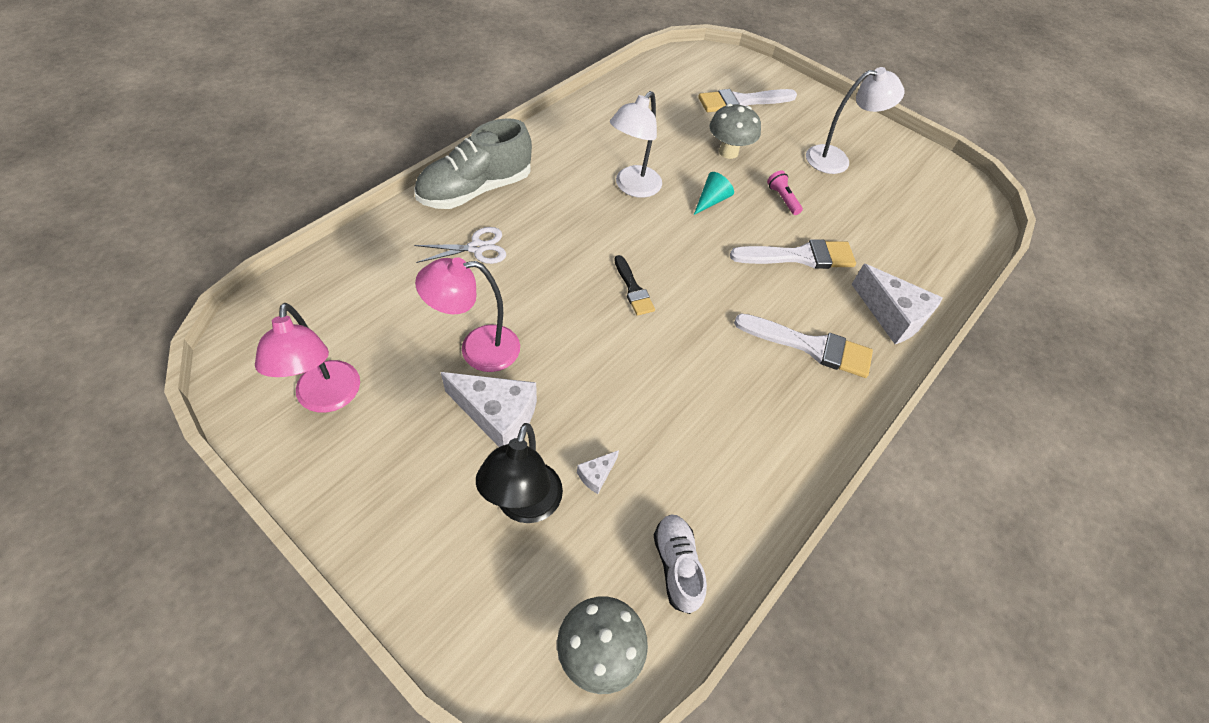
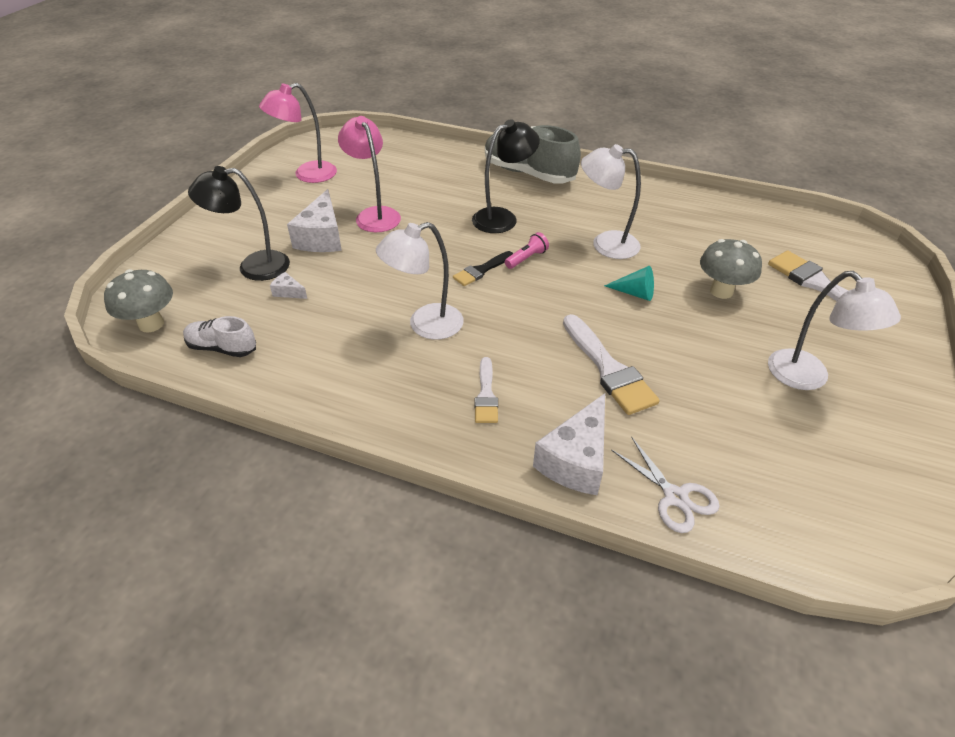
camera: 75 degrees right, 10 degrees down
white scissors [414,227,506,264] -> white scissors moved to [611,437,720,533]
white shoe [654,514,707,614] -> white shoe turned 135 degrees counterclockwise [183,316,256,357]
white brush [734,313,873,378] -> white brush [475,357,498,423], size x0.59
pink flashlight [767,170,803,215] -> pink flashlight moved to [505,232,549,269]
none -> white lamp [376,222,464,340]
none -> black lamp [472,119,540,233]

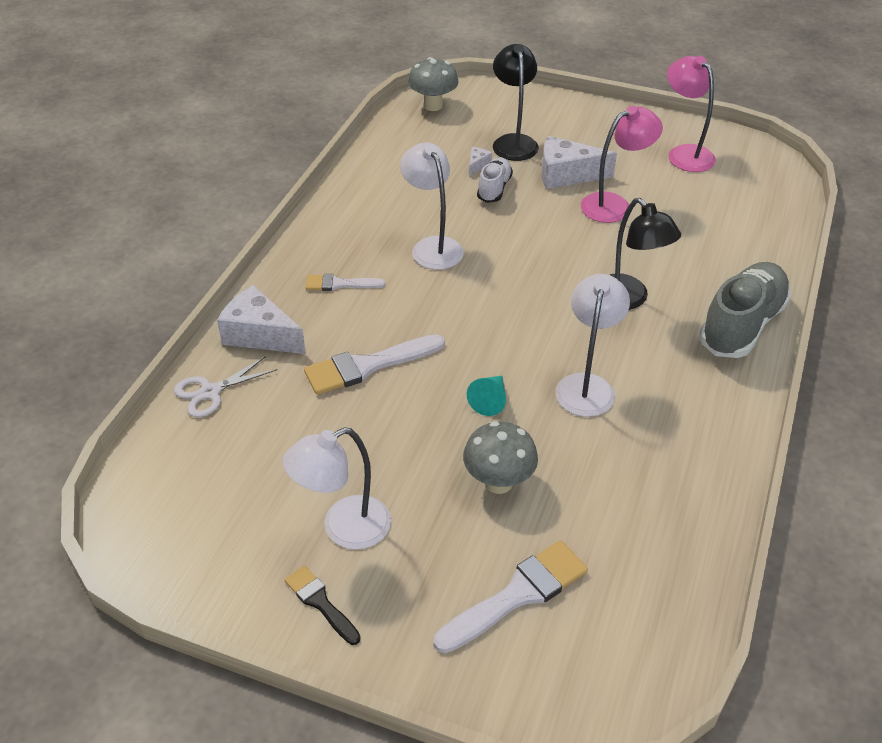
camera: 90 degrees right, 0 degrees up
white shoe [183,316,256,357] -> white shoe moved to [477,157,513,203]
black brush [453,251,513,286] -> black brush moved to [285,565,361,645]
pink flashlight [505,232,549,269] -> none

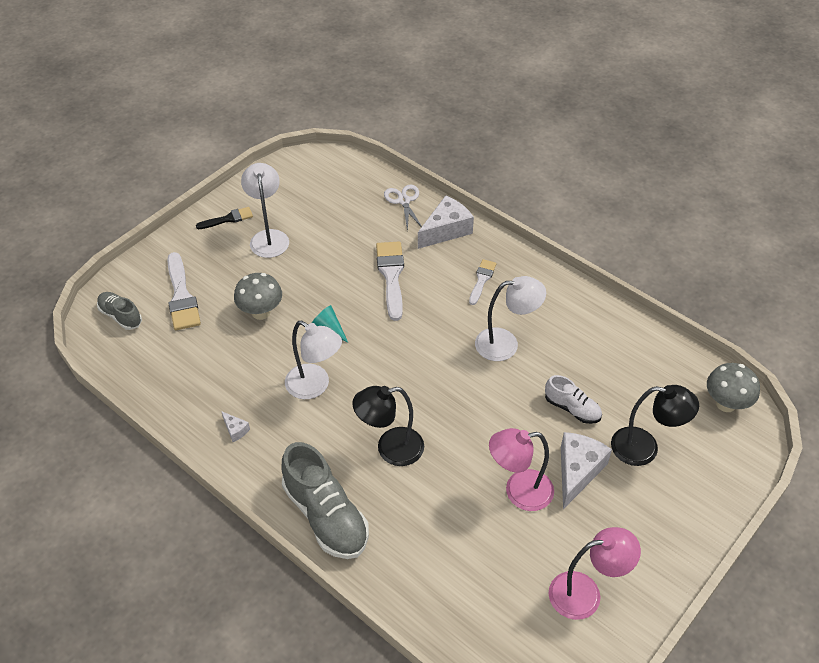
camera: 110 degrees right, 5 degrees up
white cheese [469,147,492,176] -> white cheese moved to [221,411,250,442]
pink lamp [581,106,663,223] -> pink lamp turned 90 degrees clockwise [489,428,554,511]
none -> grey shoe [97,292,142,330]

